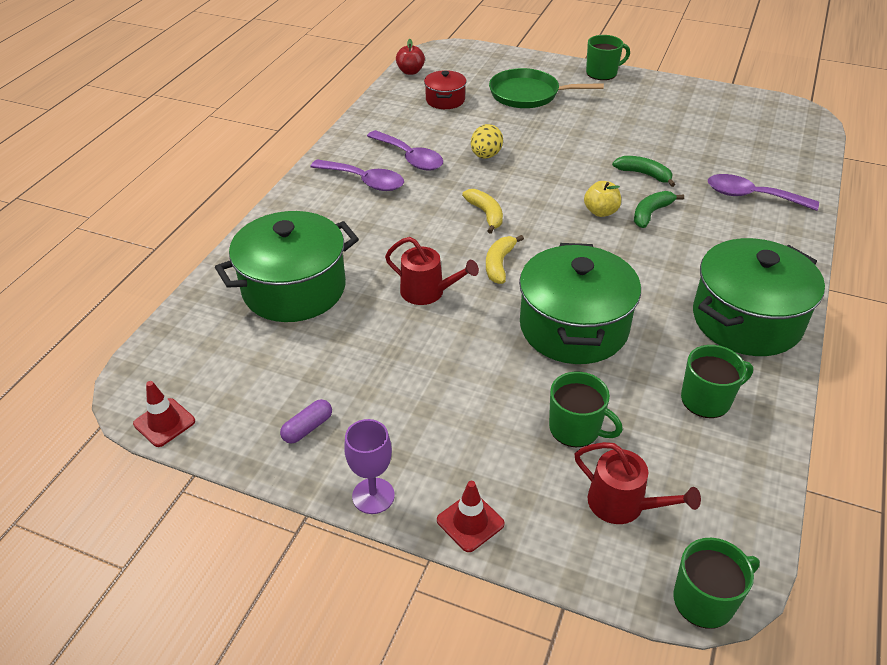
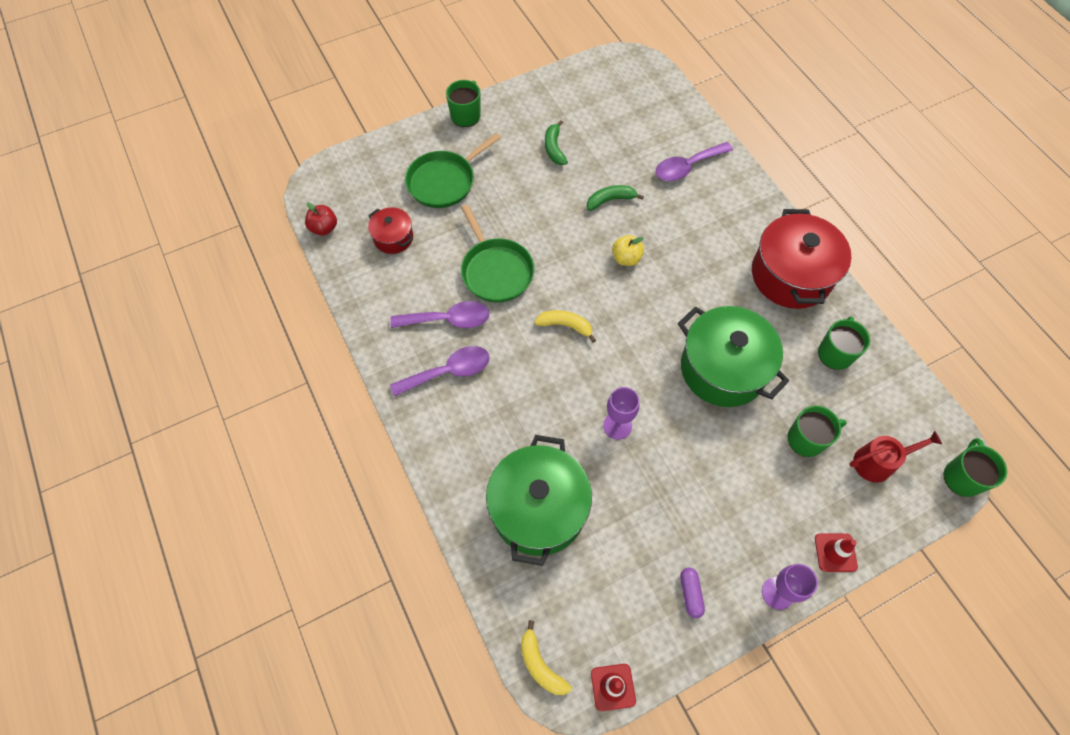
camera: 50 degrees left, 20 degrees up
red watering can [385,237,479,305] -> purple goblet [603,387,640,440]
yellow egg [471,124,503,159] -> green pan [461,204,534,302]
yellow banana [486,235,524,284] -> yellow banana moved to [521,620,572,695]
green banana [634,191,684,228] -> green banana moved to [545,120,568,165]
green pot [693,238,825,356] -> red pot [752,209,851,309]

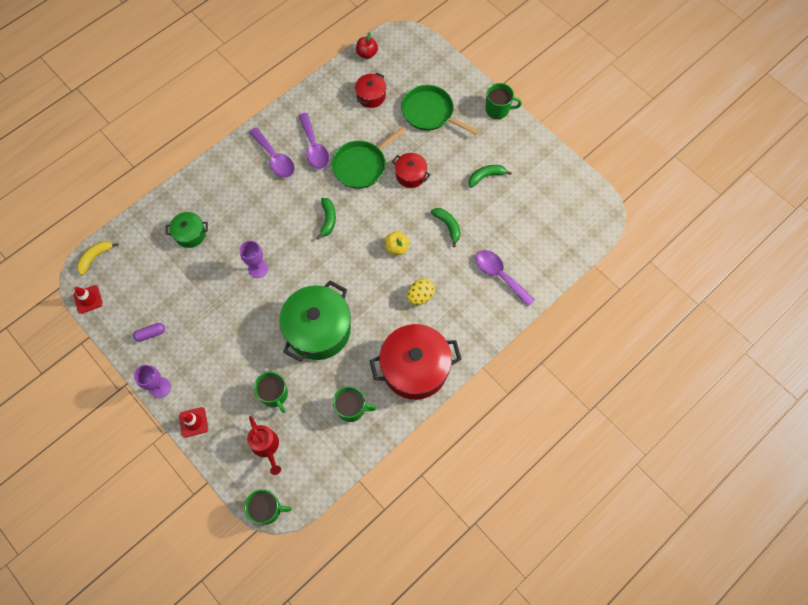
camera: 75 degrees right, 5 degrees up
green pot [486,435,592,566] -> green pot [166,212,208,248], size x0.51
yellow banana [535,310,596,343] -> green banana [316,198,336,240]
none -> red pot [392,153,430,188]
none -> yellow egg [407,278,435,305]

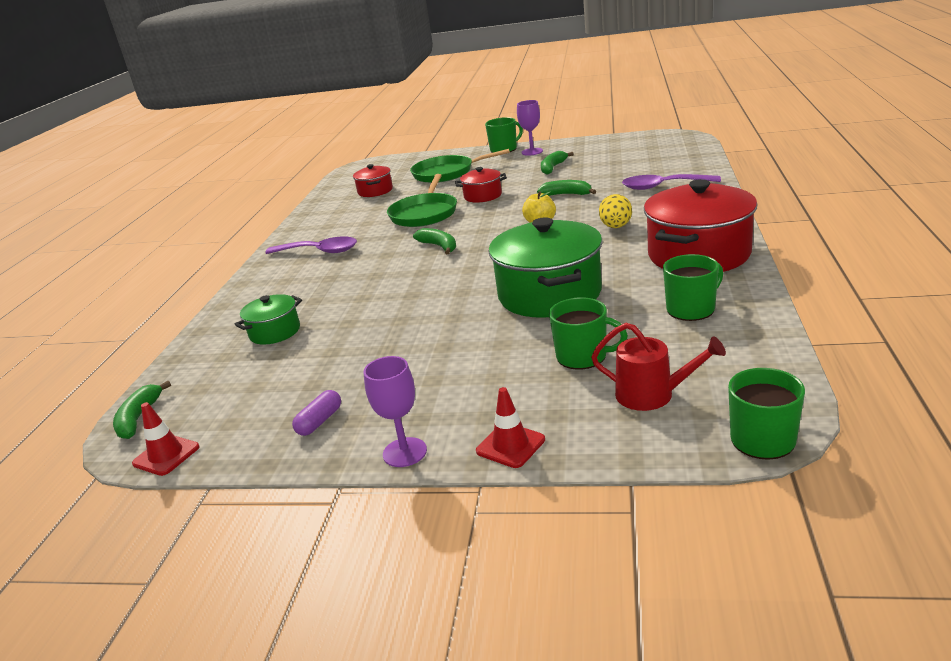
camera: 35 degrees left, 40 degrees down
yellow banana [77,241,119,275] -> green banana [113,381,171,439]
purple goblet [240,241,268,278] -> purple goblet moved to [517,100,543,155]
purple spoon [298,113,329,169] -> none
red apple [356,32,378,59] -> none

